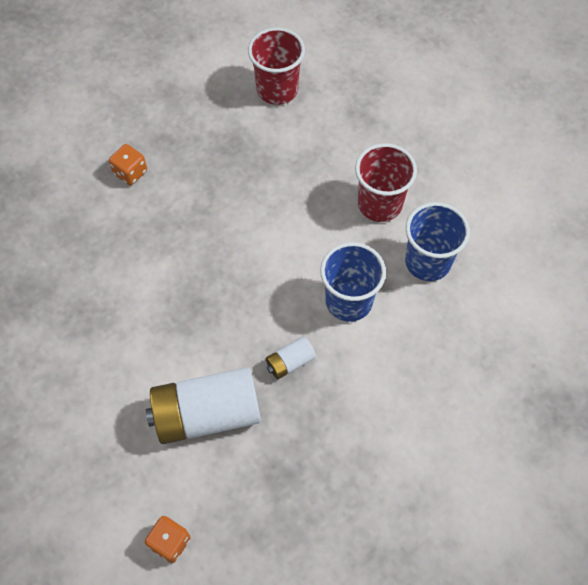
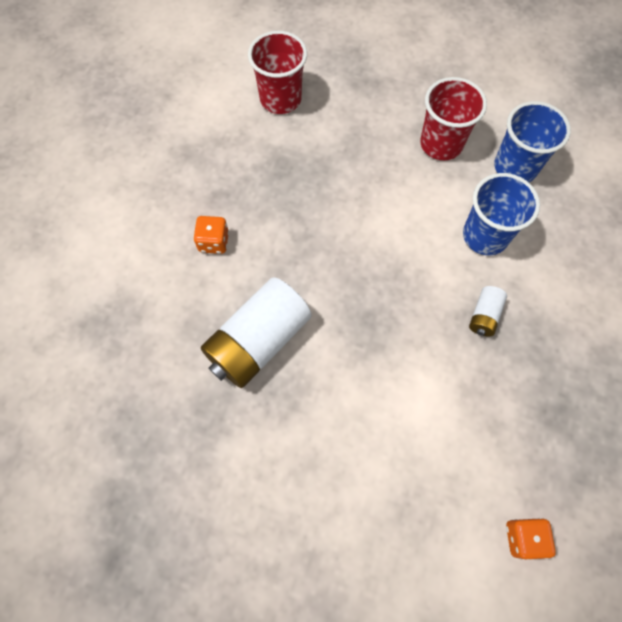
camera: 35 degrees left, 5 degrees up
white battery [146,367,261,444] -> white battery moved to [201,277,312,388]

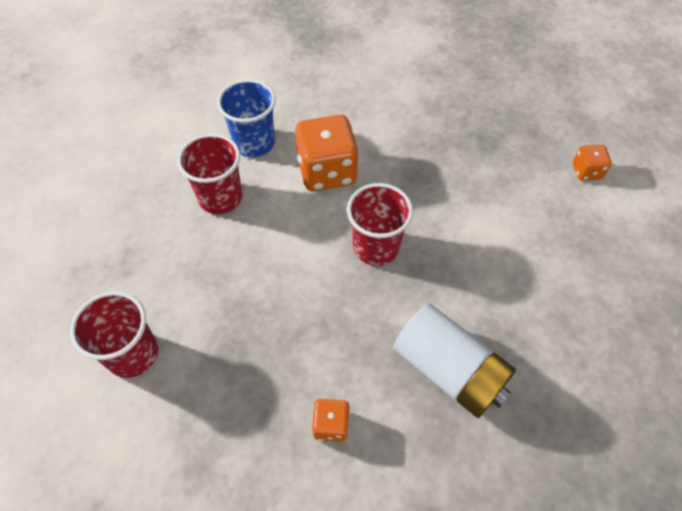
camera: 90 degrees left, 10 degrees down
blue cup [463,173,540,255] -> orange dice [295,115,359,191]
white battery [469,286,507,337] -> none
none -> red cup [347,183,413,266]

